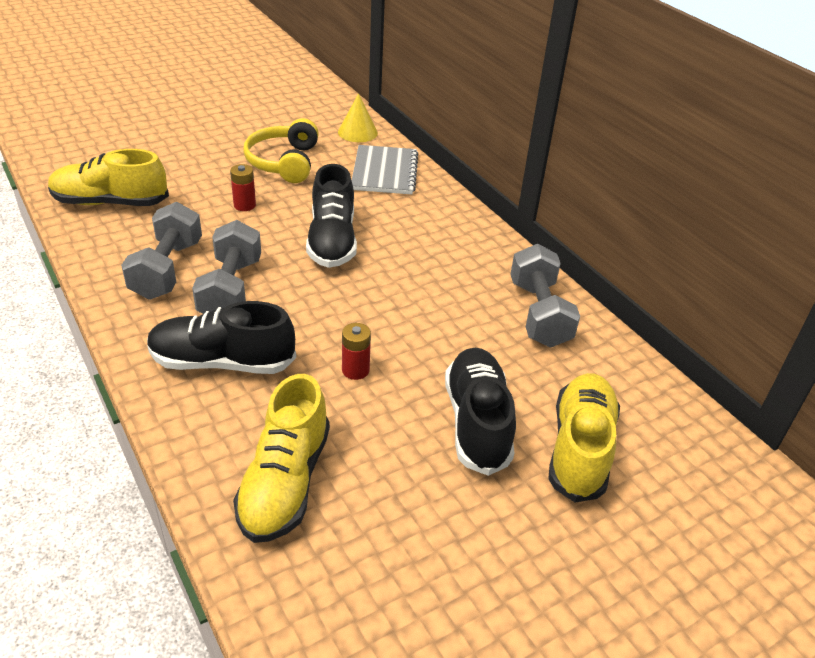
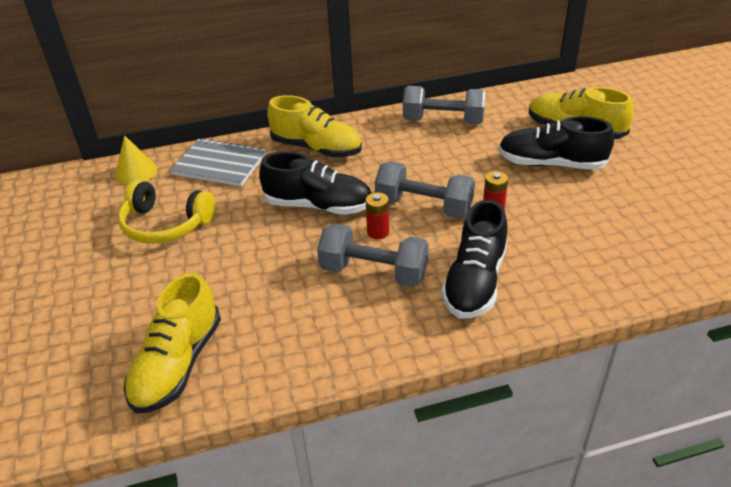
camera: 70 degrees left, 0 degrees up
grey dumbbell [121,202,202,299] -> grey dumbbell moved to [375,162,475,218]
red battery [230,164,256,211] -> red battery moved to [366,192,389,239]
yellow shoe [233,374,330,543] -> yellow shoe moved to [267,95,362,157]

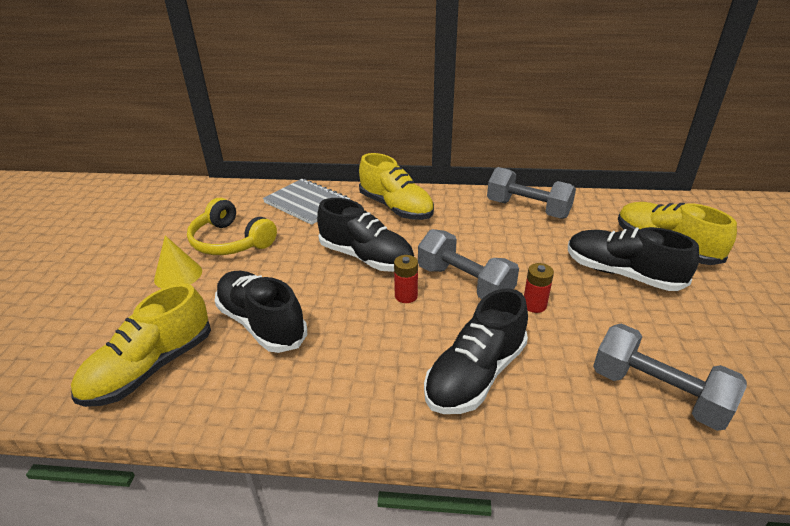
camera: 20 degrees right, 5 degrees down
yellow cone [115,135,157,185] -> yellow cone moved to [154,236,202,289]
grey dumbbell [317,223,429,287] -> grey dumbbell moved to [593,323,747,431]
none -> black shoe [215,271,307,353]

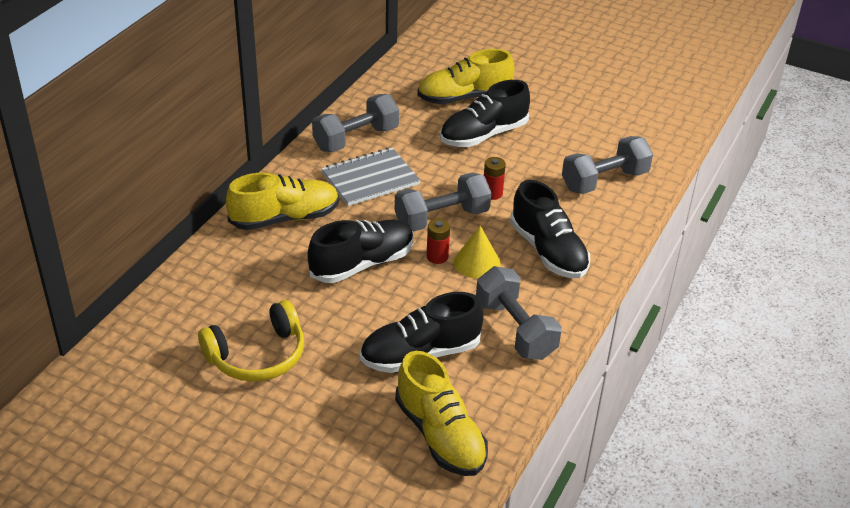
camera: 70 degrees left, 5 degrees up
yellow cone [154,236,202,289] -> yellow cone moved to [454,226,501,279]
grey notebook [263,179,350,225] -> grey notebook moved to [321,147,420,206]
none -> grey dumbbell [476,266,562,360]

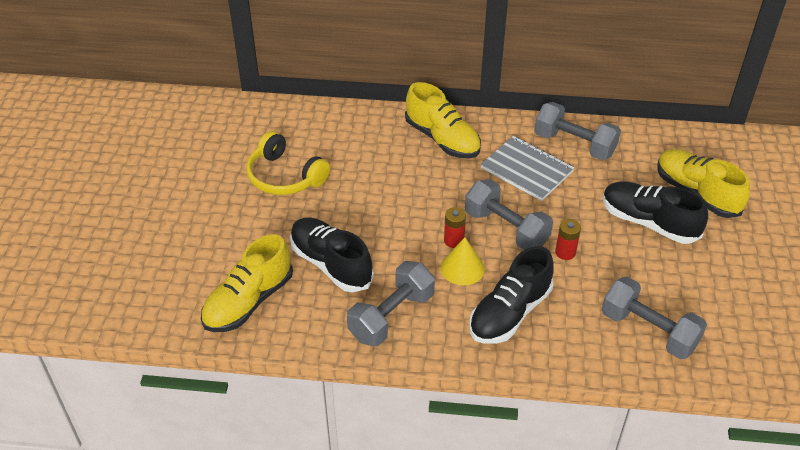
camera: 70 degrees right, 5 degrees up
black shoe [307,220,414,283] -> none

